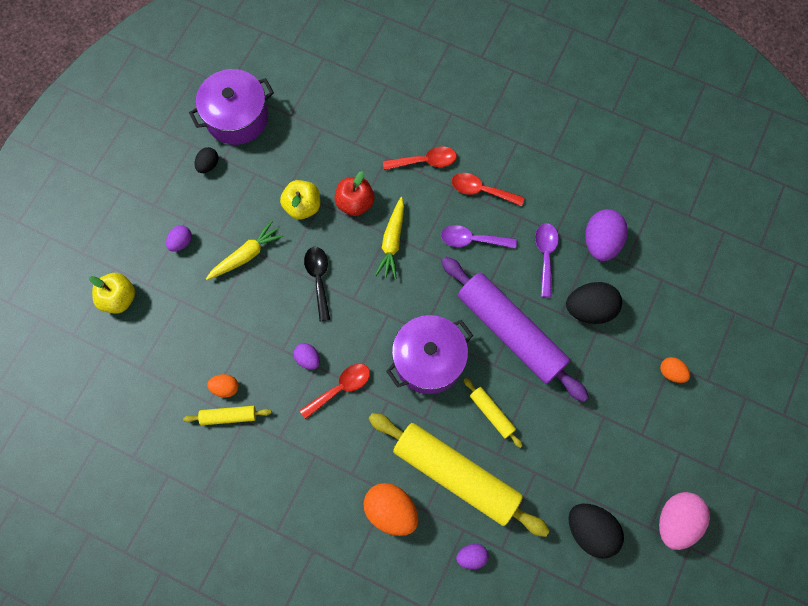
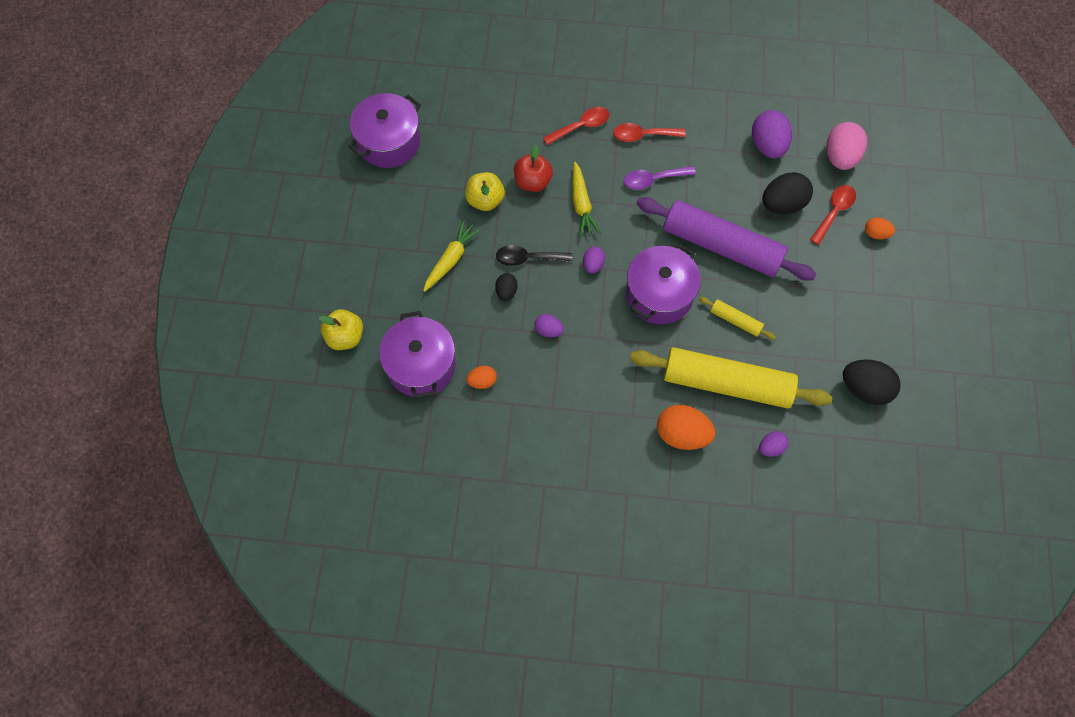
camera: 20 degrees left, 5 degrees down
purple egg [166,225,192,252] -> purple egg moved to [583,246,605,274]
yellow rolling pin [183,406,272,425] -> none
black egg [195,147,218,173] -> black egg moved to [495,273,518,301]
red spoon [299,364,370,419] -> red spoon moved to [810,185,856,245]
black spoon [304,247,330,321] -> black spoon turned 60 degrees counterclockwise [496,245,572,266]
purple spoon [535,223,559,297] -> none
pink egg [659,492,710,550] -> pink egg moved to [826,122,867,170]
none -> purple pot [379,311,456,399]

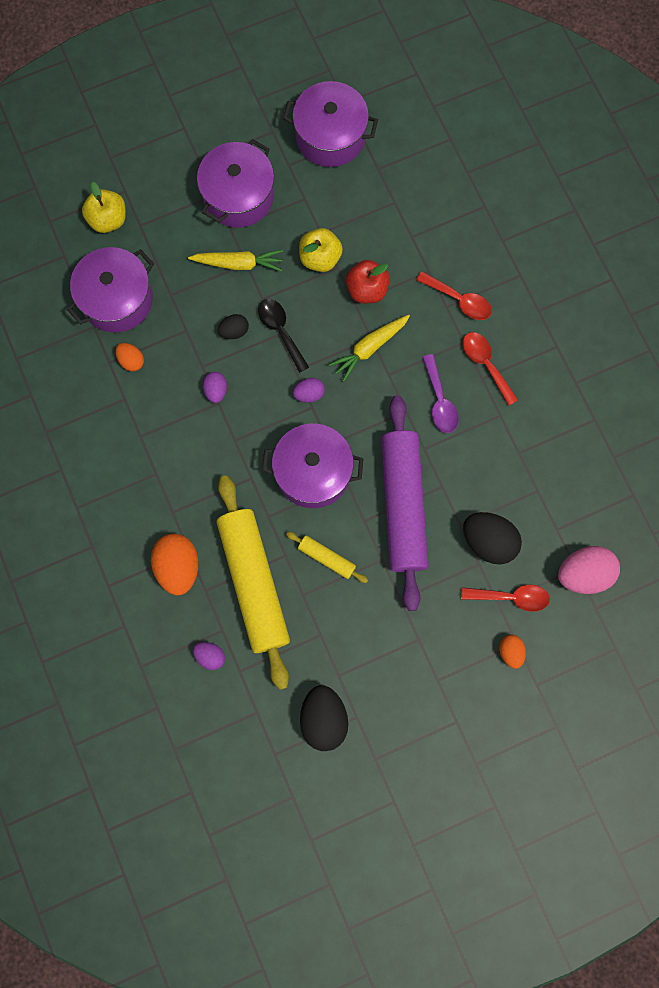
camera: 60 degrees right, 10 degrees up
purple spoon [624,166,696,190] -> purple spoon turned 150 degrees counterclockwise [422,354,459,433]
yellow rolling pin [699,297,776,339] -> yellow rolling pin turned 60 degrees counterclockwise [286,532,368,583]
purple egg [752,110,792,158] -> none
none -> purple pot [197,139,274,228]

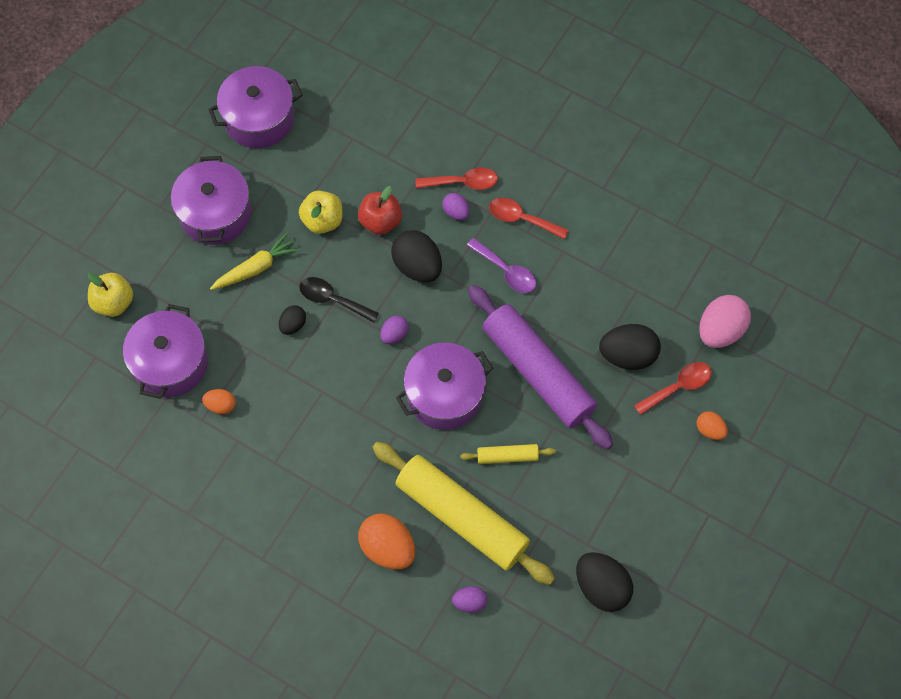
camera: 35 degrees left, 10 degrees down
purple egg [203,372,227,403] -> purple egg moved to [442,193,470,220]
yellow carrot [328,315,410,382] -> black egg [391,230,442,282]

